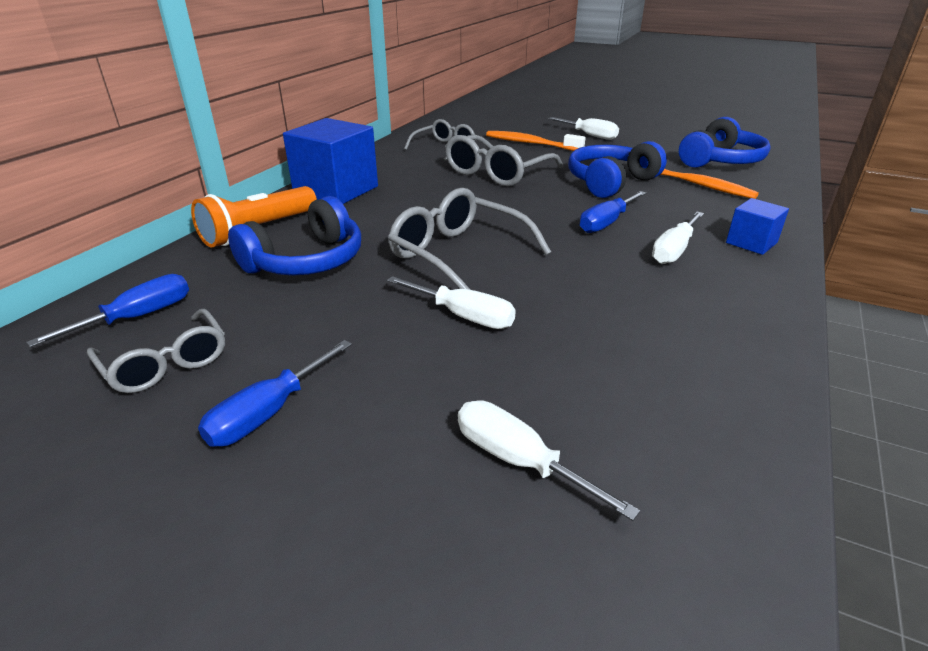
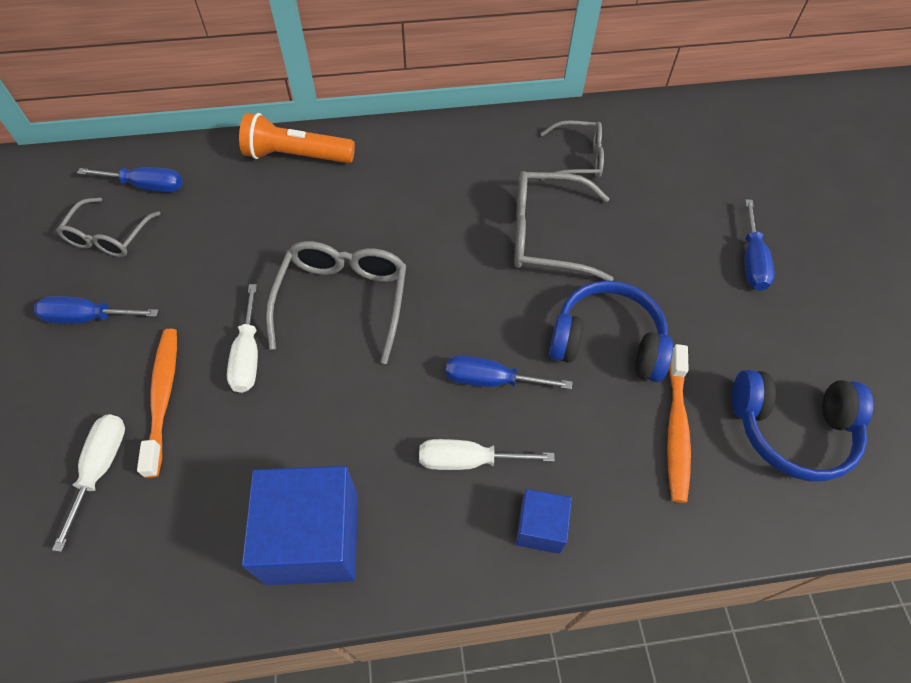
camera: 55 degrees right, 25 degrees up
blue headphones [228,196,361,276] -> none
blue cube [283,118,378,204] -> blue cube moved to [242,466,358,585]
orange toothbrush [486,131,586,151] -> orange toothbrush moved to [137,329,177,478]
white screwdriver [548,117,619,140] -> blue screwdriver [744,199,775,291]

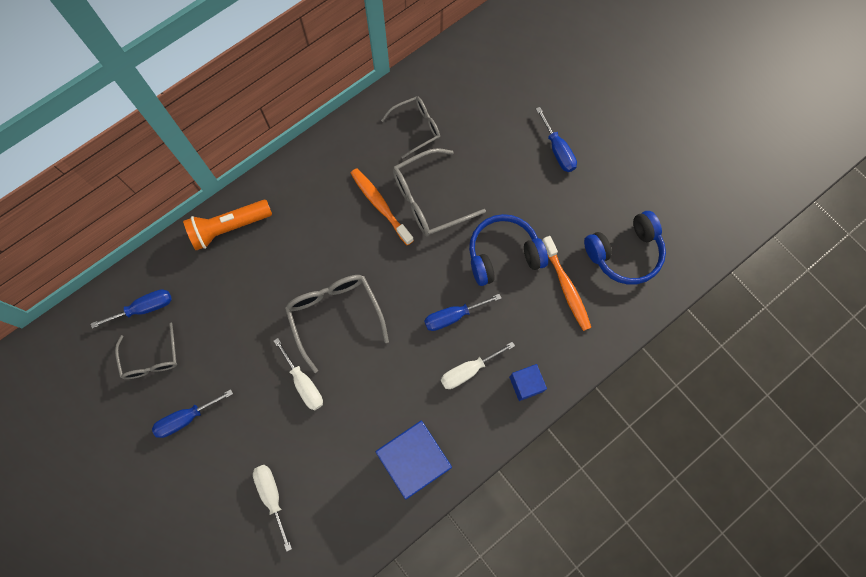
camera: 30 degrees left, 15 degrees up
orange toothbrush [137,329,177,478] -> orange toothbrush moved to [351,168,414,245]

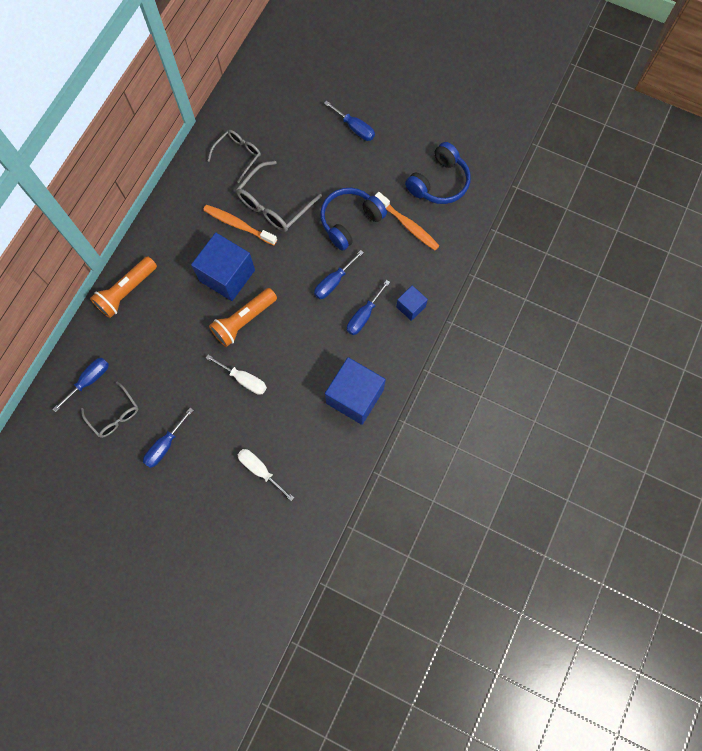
camera: 25 degrees left, 0 degrees up
grey glasses [285,275,389,373] -> orange flashlight [209,288,277,347]
white screwdriver [441,342,515,389] -> blue screwdriver [347,280,390,335]
none -> blue cube [191,233,255,301]

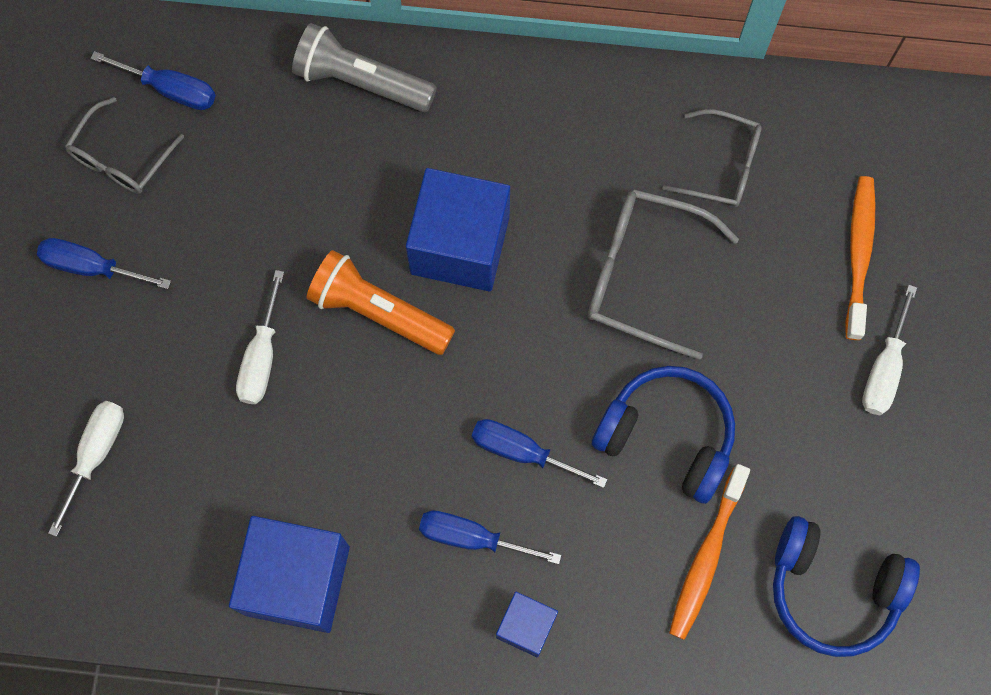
camera: 70 degrees right, 0 degrees up
orange flashlight [90,256,157,318] -> grey flashlight [292,23,437,112]
orange toothbrush [203,205,277,246] -> orange toothbrush moved to [845,176,876,340]
blue screwdriver [324,101,375,141] -> white screwdriver [862,285,917,415]

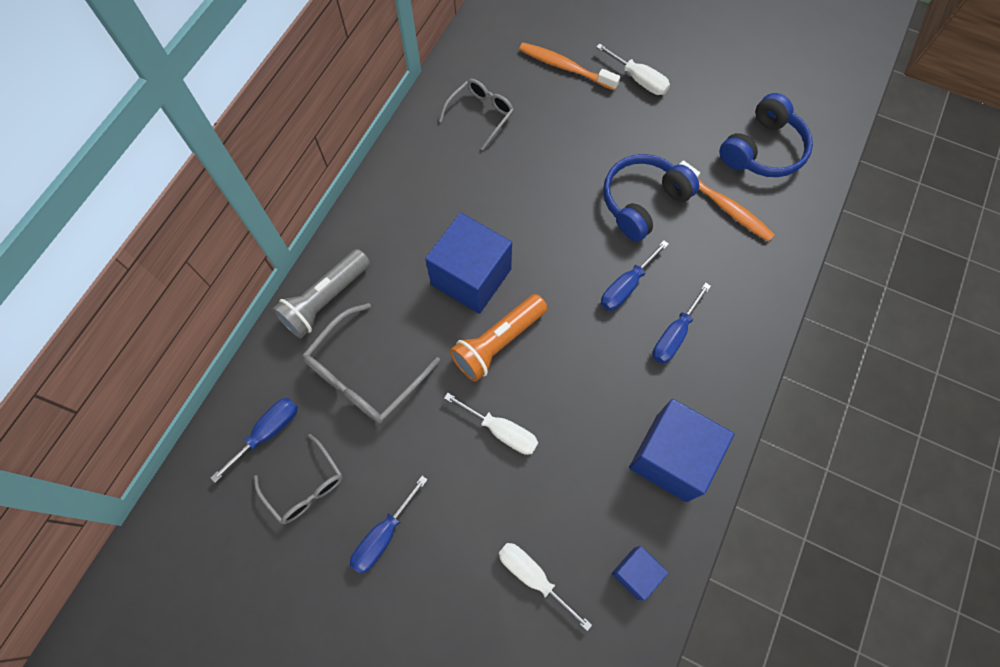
camera: 70 degrees left, 5 degrees down
blue cube [496,592,558,657] -> blue cube moved to [611,546,669,601]
grey glasses [588,189,739,360] -> grey glasses moved to [303,303,440,423]

